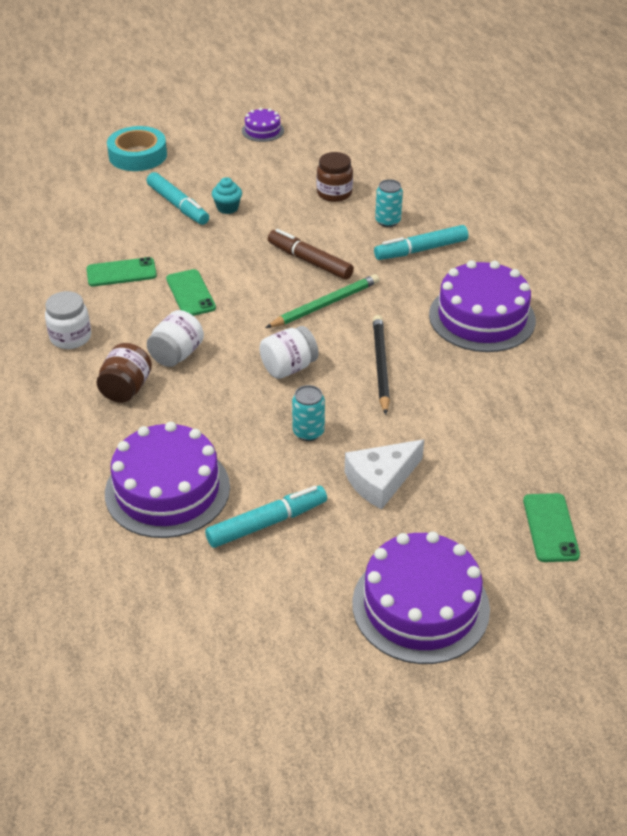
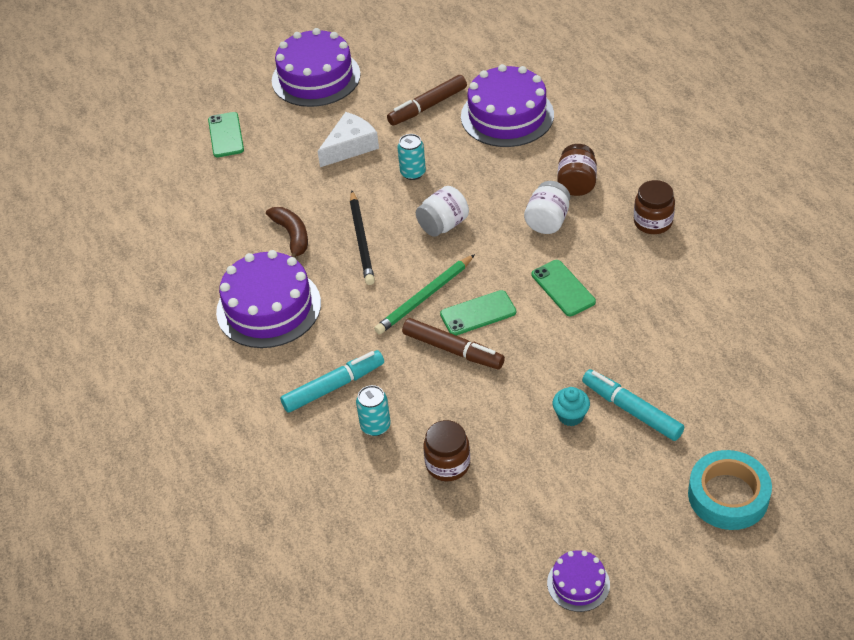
camera: 175 degrees right, 5 degrees up
white jar [45,291,91,349] -> brown jar [634,180,675,234]
green phone [86,257,157,287] -> green phone moved to [440,290,516,336]
turquoise marker [205,486,327,548] -> brown marker [387,75,467,126]
none -> brown banana [266,207,308,258]

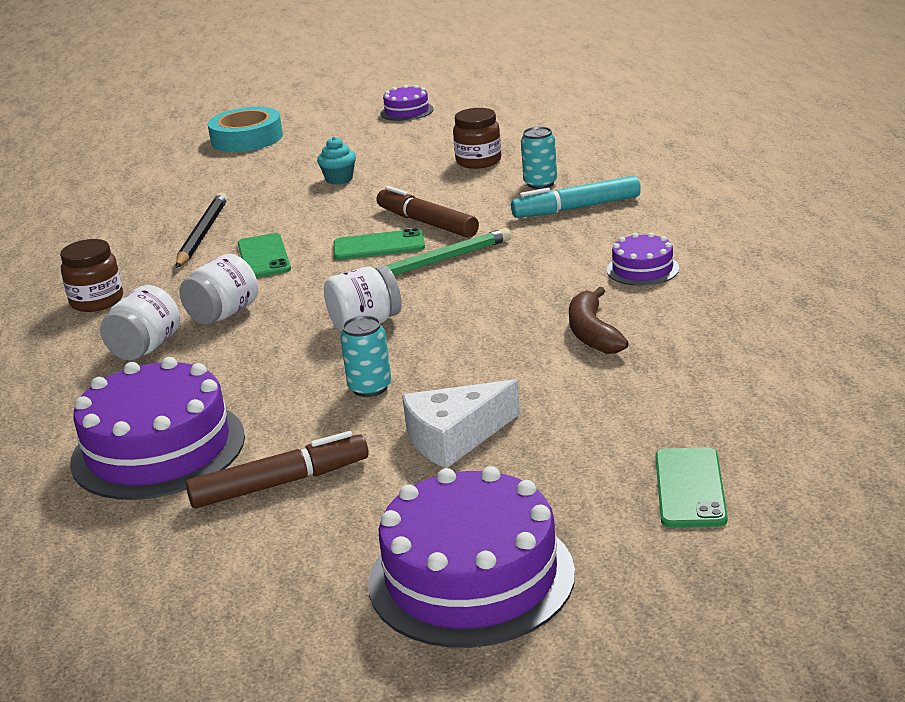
camera: 165 degrees left, 20 degrees down
purple cake [216,250,321,348] -> purple cake [607,232,679,286], size x0.49
black pencil [350,191,375,285] -> black pencil moved to [176,192,227,268]
brown jar [557,144,597,196] -> white jar [100,285,180,360]
turquoise marker [582,369,684,441] -> none

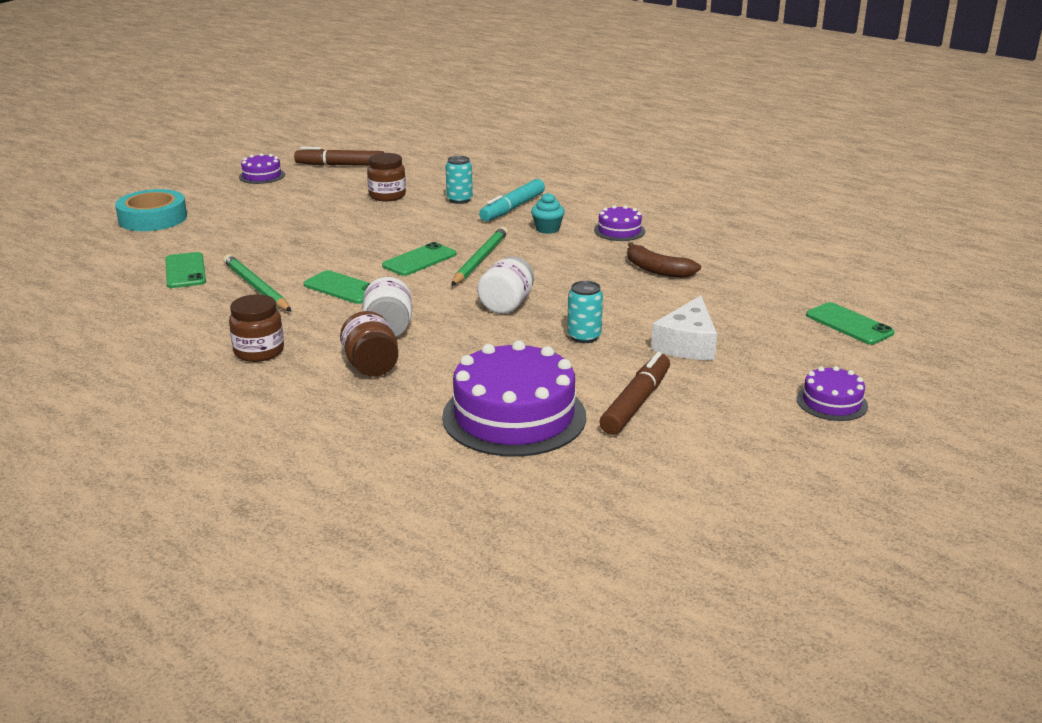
camera: 45 degrees left, 0 degrees up
white jar [100,285,180,360] -> brown jar [340,311,398,377]
black pencil [176,192,227,268] -> green pencil [223,255,291,311]
turquoise cupcake [317,137,356,185] -> turquoise cupcake moved to [531,193,565,234]
purple cake [368,466,575,648] -> purple cake [796,366,868,421], size x0.49
brown marker [376,186,479,238] -> brown marker moved to [294,147,384,166]
none -> green phone [165,252,206,288]

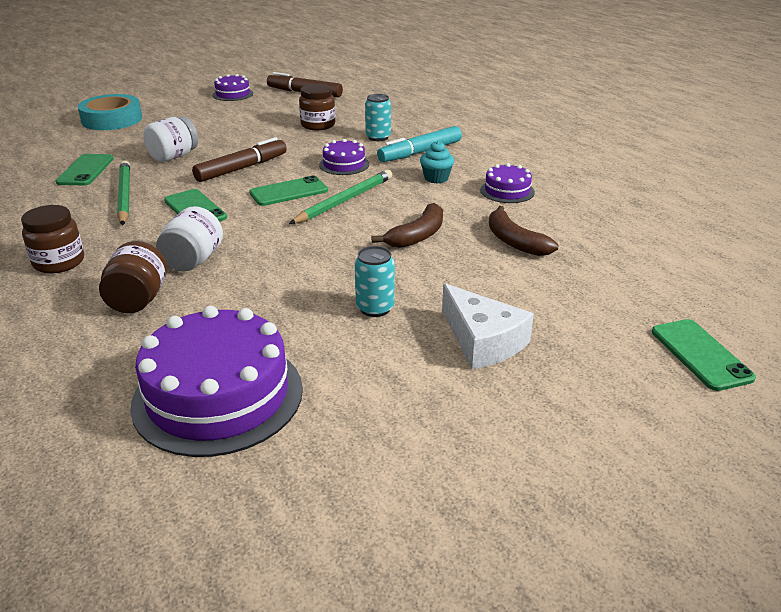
camera: 20 degrees right, 5 degrees up
white jar [477,256,534,314] -> white jar moved to [143,116,198,162]
brown marker [600,352,670,435] -> brown marker moved to [192,137,287,182]
white cheese [651,296,717,360] -> white cheese turned 75 degrees counterclockwise [442,283,534,369]
purple cake [796,366,868,421] -> purple cake moved to [319,139,369,175]
none -> brown banana [371,203,443,248]

